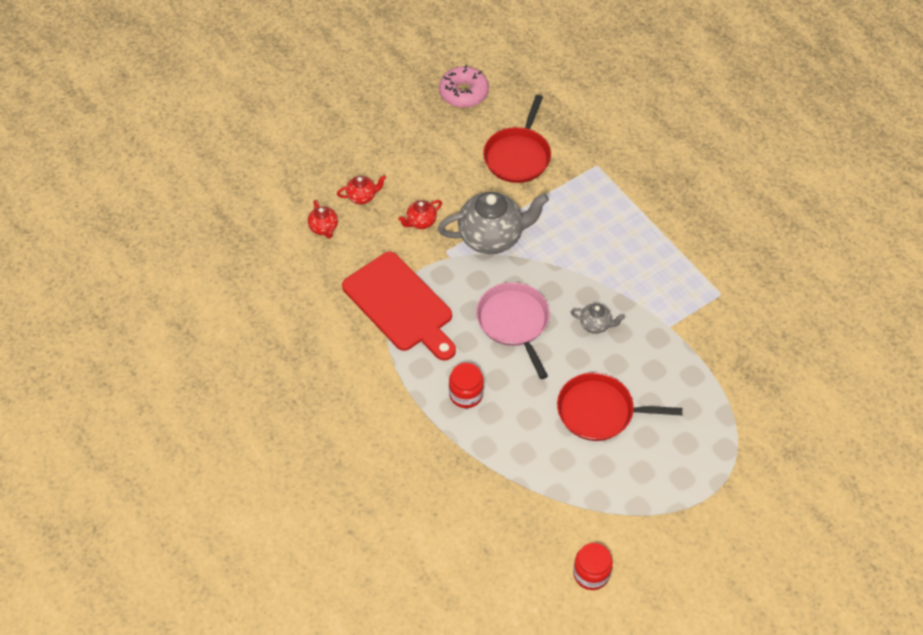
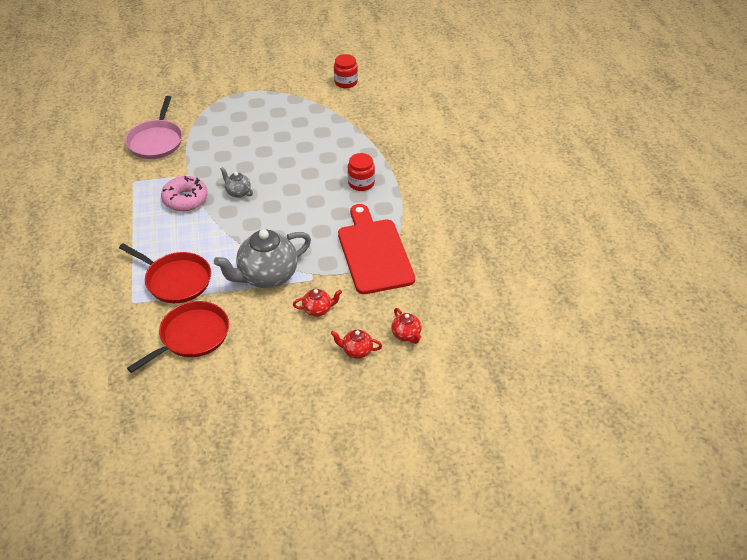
camera: 155 degrees left, 10 degrees down
red teapot [308,200,338,239] -> red teapot turned 150 degrees clockwise [391,308,421,344]
grey teapot [438,192,549,254] -> grey teapot turned 45 degrees counterclockwise [214,229,311,288]
pink donut [439,65,489,108] -> pink donut moved to [161,176,208,211]
pink pan [476,282,550,379] -> pink pan moved to [125,96,182,159]
red pan [557,373,682,441] -> red pan moved to [119,243,211,303]

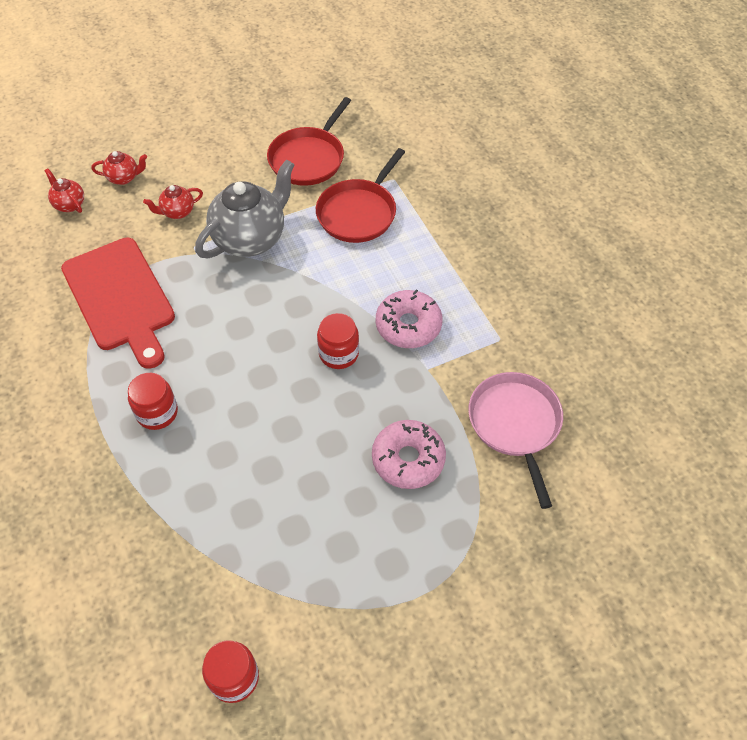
camera: 165 degrees right, 10 degrees up
red pan [119,243,211,303] -> red pan turned 75 degrees counterclockwise [316,148,405,243]
grey teapot [220,167,253,198] -> red jar [317,313,359,369]
none -> pink donut [372,420,446,489]

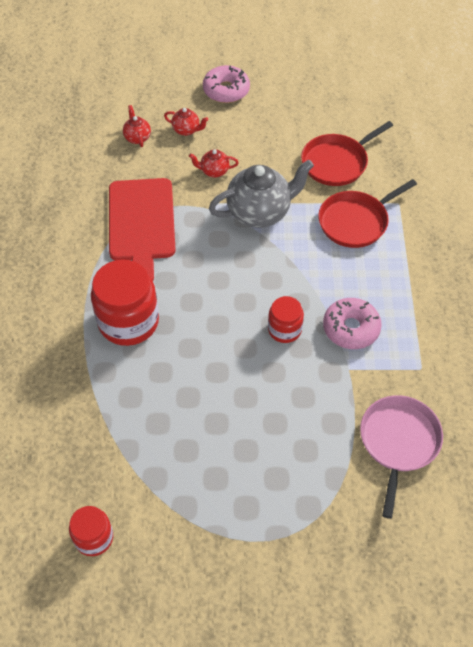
camera: 25 degrees right, 0 degrees up
red jar [128,373,178,430] -> red jar [91,260,159,346], size x1.81
pink donut [372,420,446,489] -> pink donut moved to [203,65,250,103]

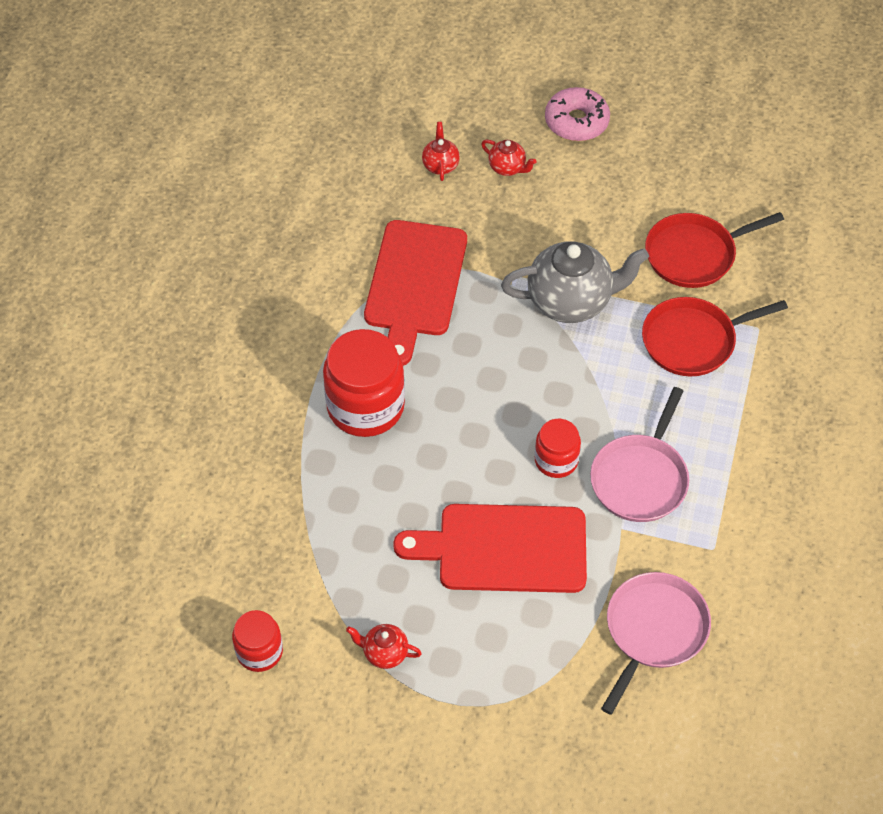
camera: 15 degrees right, 0 degrees up
red teapot [189,149,239,178] -> red teapot moved to [346,624,422,669]
pink donut [323,298,382,349] -> pink pan [590,387,689,522]
none -> red cutting board [393,504,587,593]

